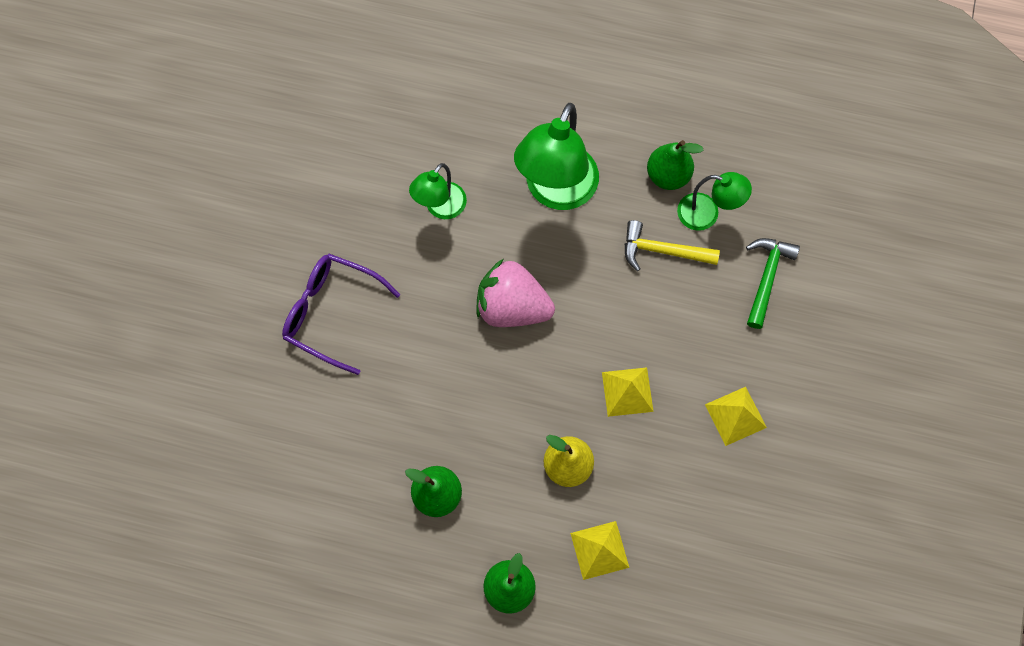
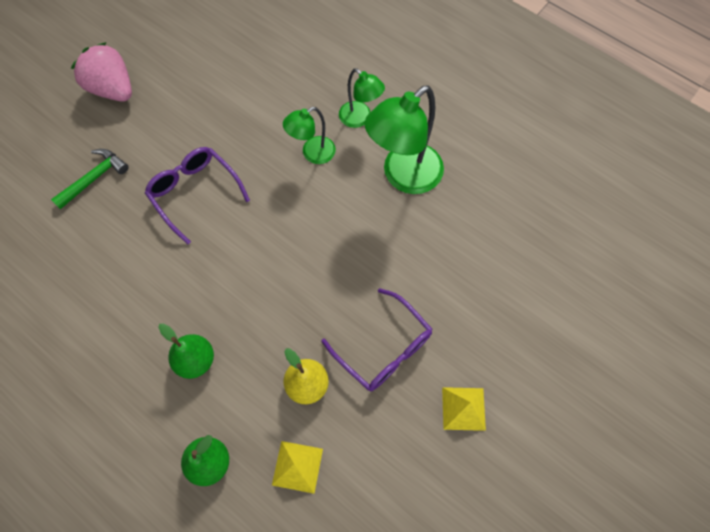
camera: 25 degrees right, 5 degrees down
pink strawberry [477,258,555,327] -> pink strawberry moved to [71,42,132,102]
yellow pyramid [602,367,654,417] -> purple glasses [321,288,432,391]
yellow hammer [625,220,720,271] -> none
green pear [647,140,703,190] -> none
green lamp [677,172,752,231] -> green lamp moved to [339,68,385,128]
green hammer [746,238,800,329] -> green hammer moved to [51,149,129,209]

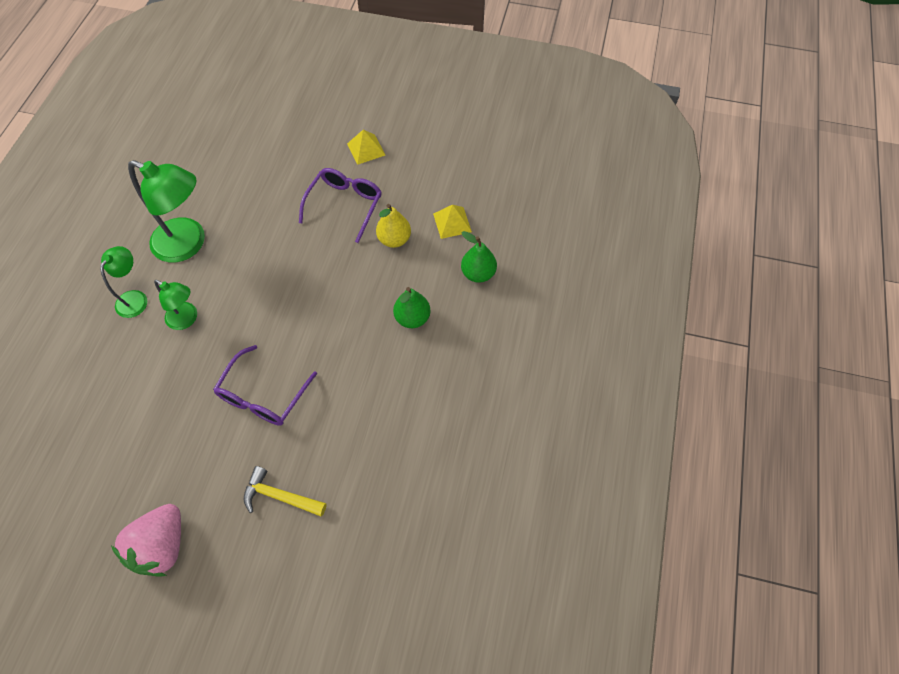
camera: 115 degrees left, 5 degrees down
green hammer [51,149,129,209] -> yellow hammer [244,466,327,516]

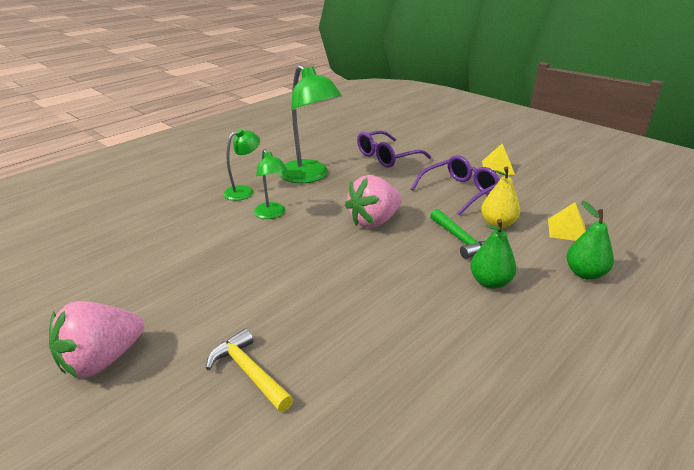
camera: 30 degrees right, 30 degrees down
purple glasses [213,345,317,426] -> purple glasses moved to [357,130,431,168]
none -> pink strawberry [345,175,402,228]
none -> green hammer [430,209,490,259]

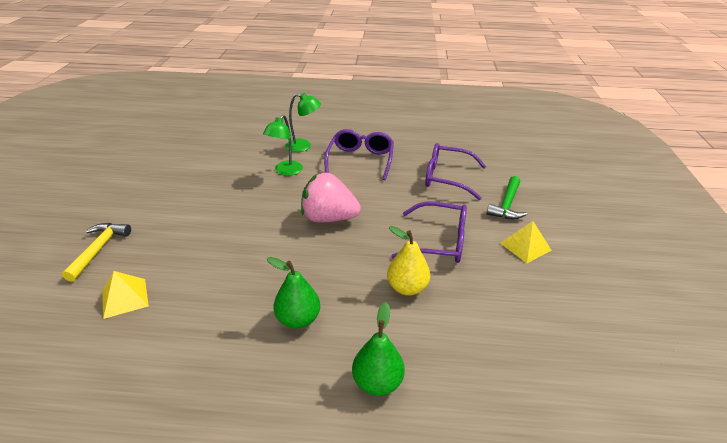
camera: 50 degrees right, 5 degrees up
pink strawberry [49,301,144,378] -> none
green lamp [278,65,342,183] -> purple glasses [325,129,394,180]
green hammer [430,209,490,259] -> green hammer moved to [486,176,527,219]
yellow pyramid [548,202,586,241] -> yellow pyramid moved to [102,271,149,319]

